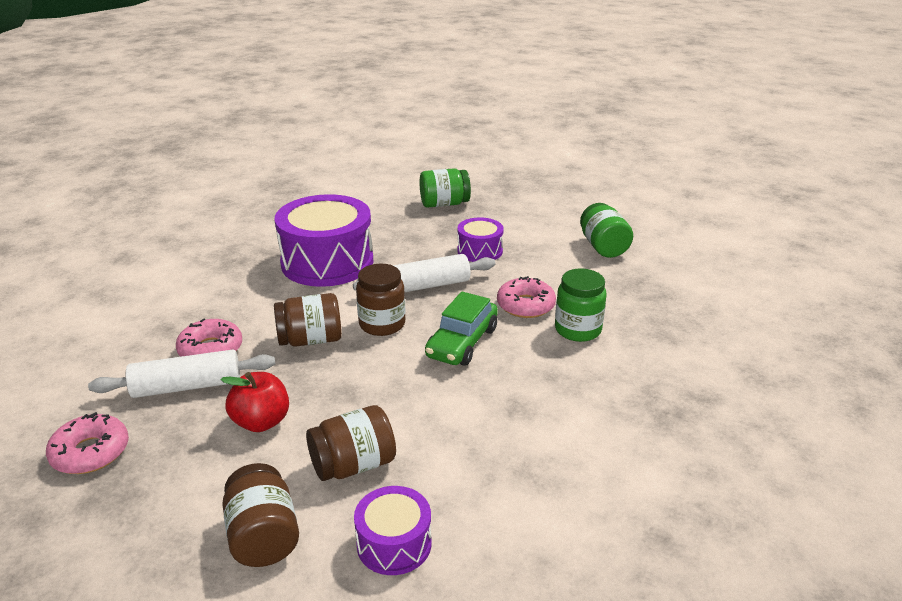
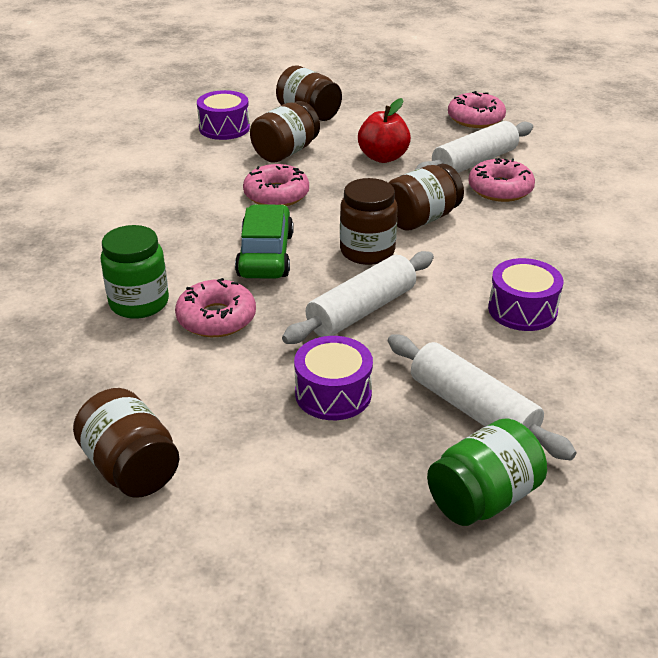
camera: 155 degrees right, 5 degrees up
purple drum [274,194,374,287] -> purple drum [488,258,563,331], size x0.51
green jar [580,203,633,258] -> brown jar [73,388,179,498]
none -> pink donut [243,164,309,206]
none -> white rolling pin [388,334,576,460]

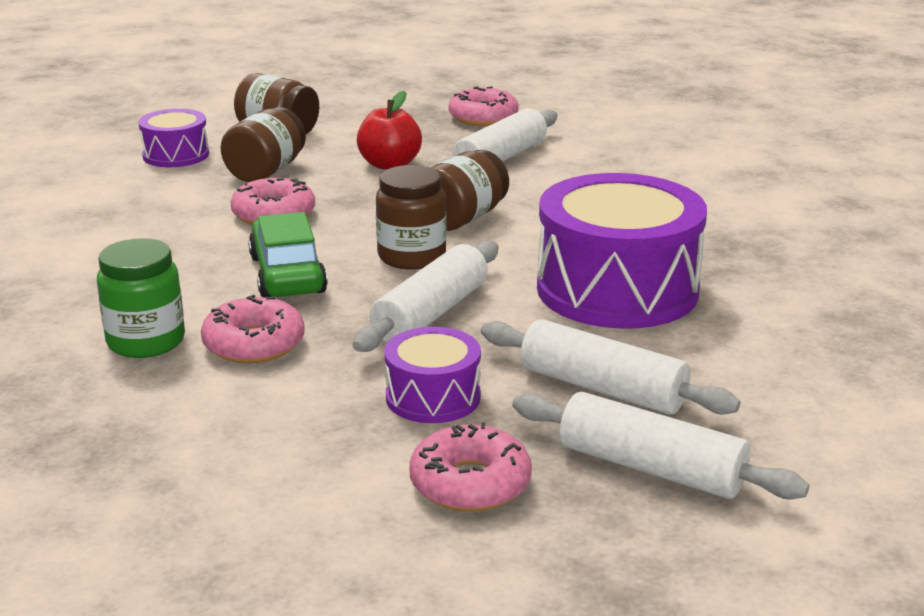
camera: 15 degrees left, 10 degrees down
brown jar [73,388,179,498] -> none
green jar [427,419,547,526] -> white rolling pin [512,392,809,500]
pink donut [468,158,535,202] -> pink donut moved to [409,422,532,512]
purple drum [488,258,563,331] -> purple drum [537,173,707,329], size x1.97

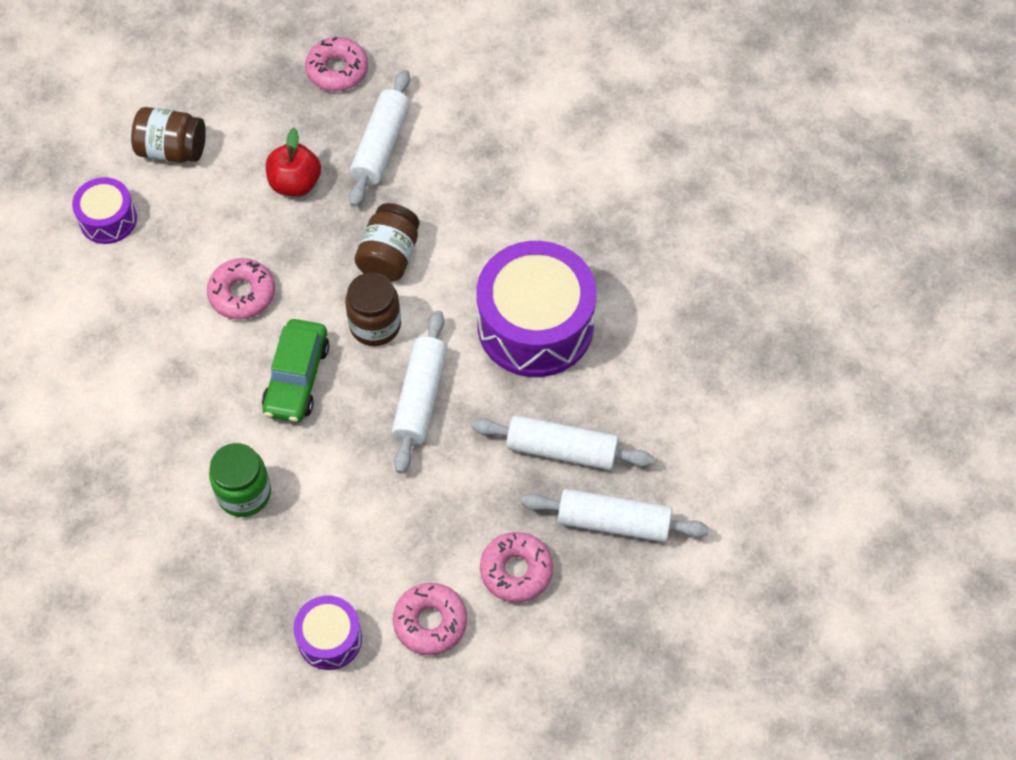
camera: 20 degrees left, 35 degrees up
pink donut [201,295,305,363] -> pink donut moved to [393,583,467,655]
brown jar [221,107,306,182] -> none
green car [248,212,328,297] -> green car turned 135 degrees counterclockwise [262,319,329,423]
purple drum [384,327,481,423] -> purple drum moved to [293,595,362,670]

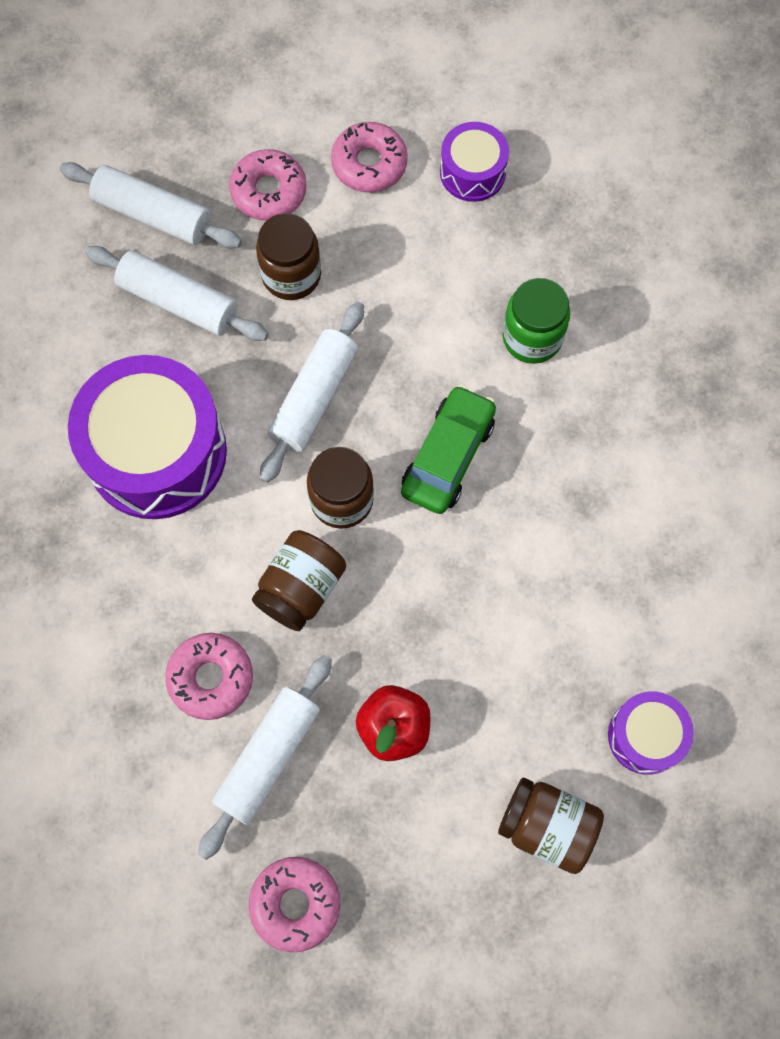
camera: 165 degrees left, 10 degrees up
pink donut [207,258,275,320] -> pink donut moved to [165,633,253,720]
none -> brown jar [256,213,321,300]

